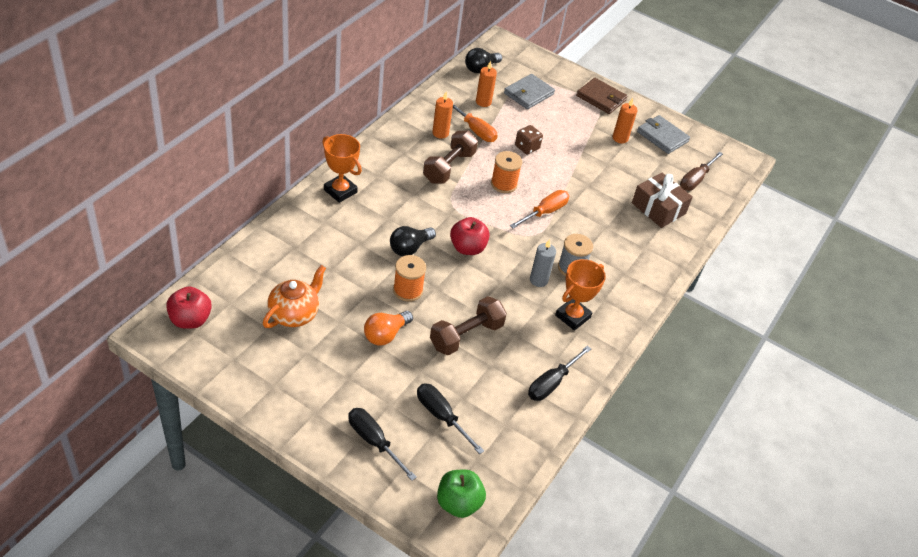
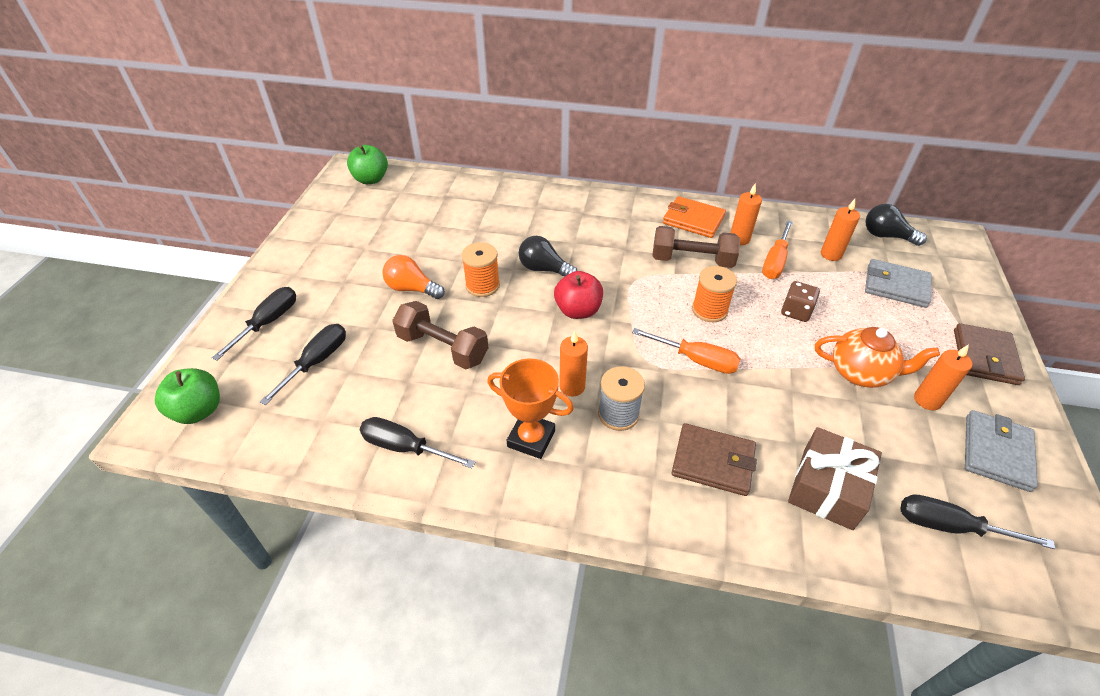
camera: 75 degrees right, 0 degrees up
red apple [166,286,212,329] -> green apple [347,145,388,184]
orange teapot [263,265,326,328] -> orange teapot moved to [815,327,940,388]
orange trophy [322,134,362,203] -> none
grey candle [530,239,556,287] -> orange candle [559,331,588,397]
brown screwdriver [680,152,723,191] -> black screwdriver [900,494,1055,549]
none -> orange wallet [663,196,726,238]
none -> brown wallet [672,423,757,496]

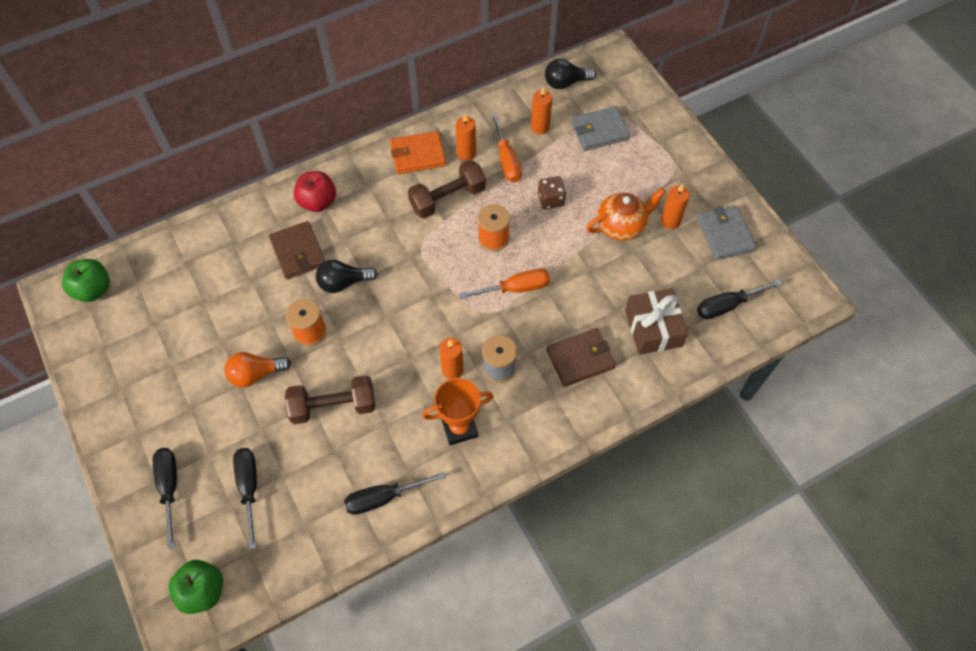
camera: 40 degrees left, 15 degrees up
red apple [554,271,603,319] -> red apple moved to [294,171,336,212]
brown wallet [954,323,1025,385] -> brown wallet moved to [269,221,325,279]

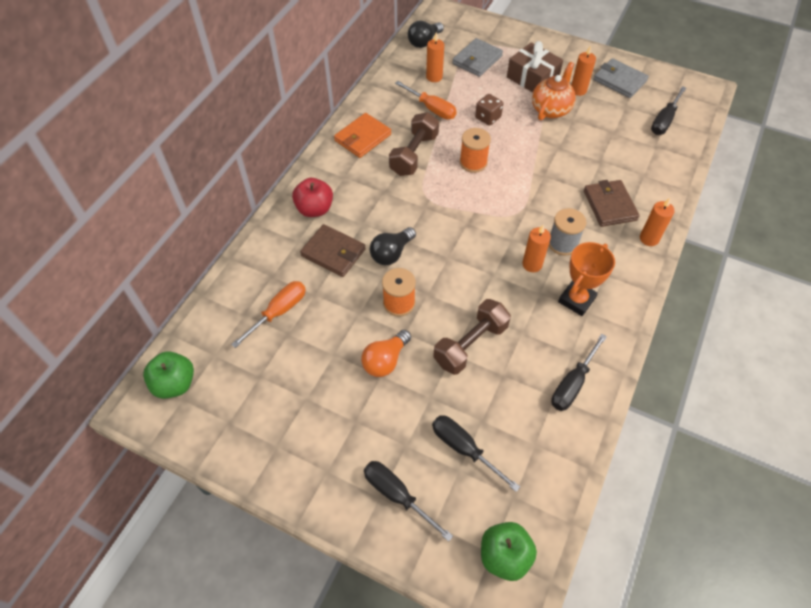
camera: 35 degrees left, 5 degrees down
orange candle [455,114,476,161] -> orange candle moved to [640,198,675,246]
orange screwdriver [459,269,550,299] -> orange screwdriver moved to [231,281,306,348]
brown wallet [546,328,616,387] -> brown wallet turned 45 degrees counterclockwise [584,180,640,227]
brown gift [625,288,688,355] -> brown gift moved to [507,41,563,92]

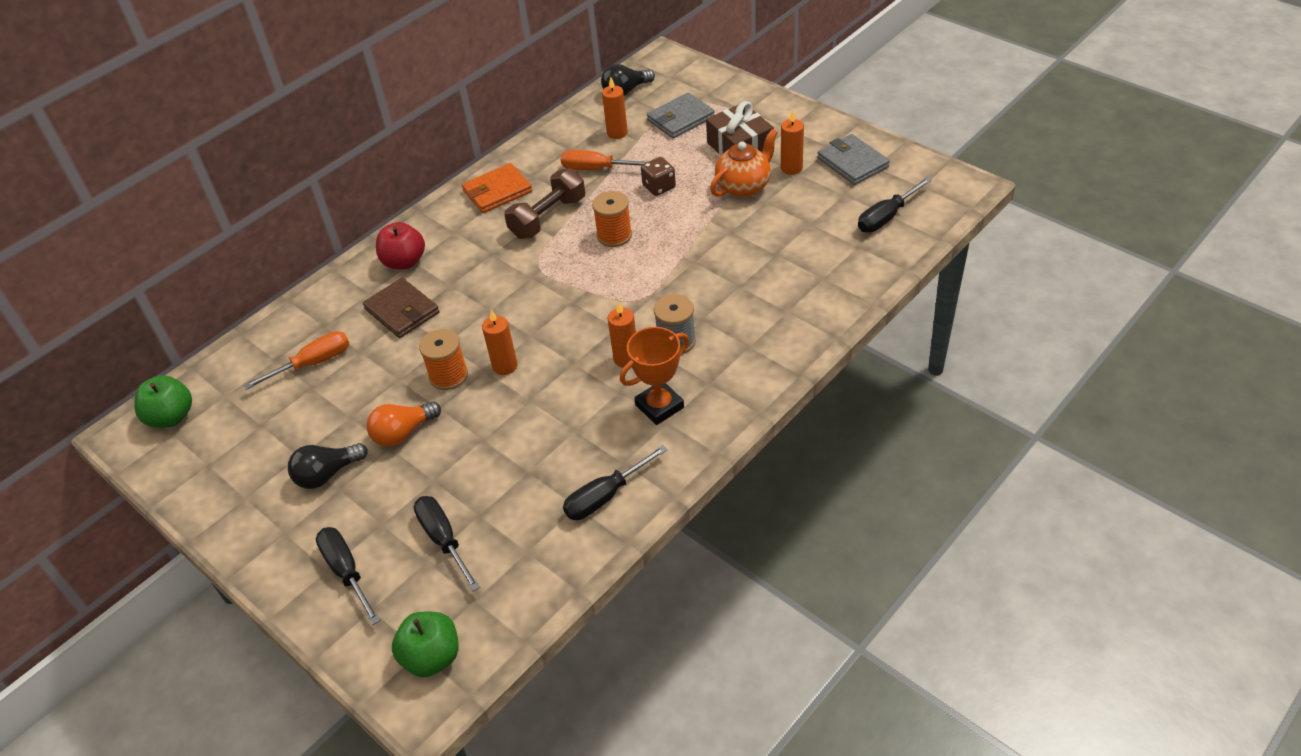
camera: 20 degrees right, 10 degrees down
black light bulb [370,227,416,265] -> black light bulb moved to [288,443,368,489]
orange screwdriver [395,81,457,119] -> orange screwdriver turned 135 degrees clockwise [561,150,647,170]
brown dumbbell [433,299,511,375] -> none
brown wallet [584,180,640,227] -> none
orange candle [640,198,675,246] -> orange candle moved to [482,310,518,375]

